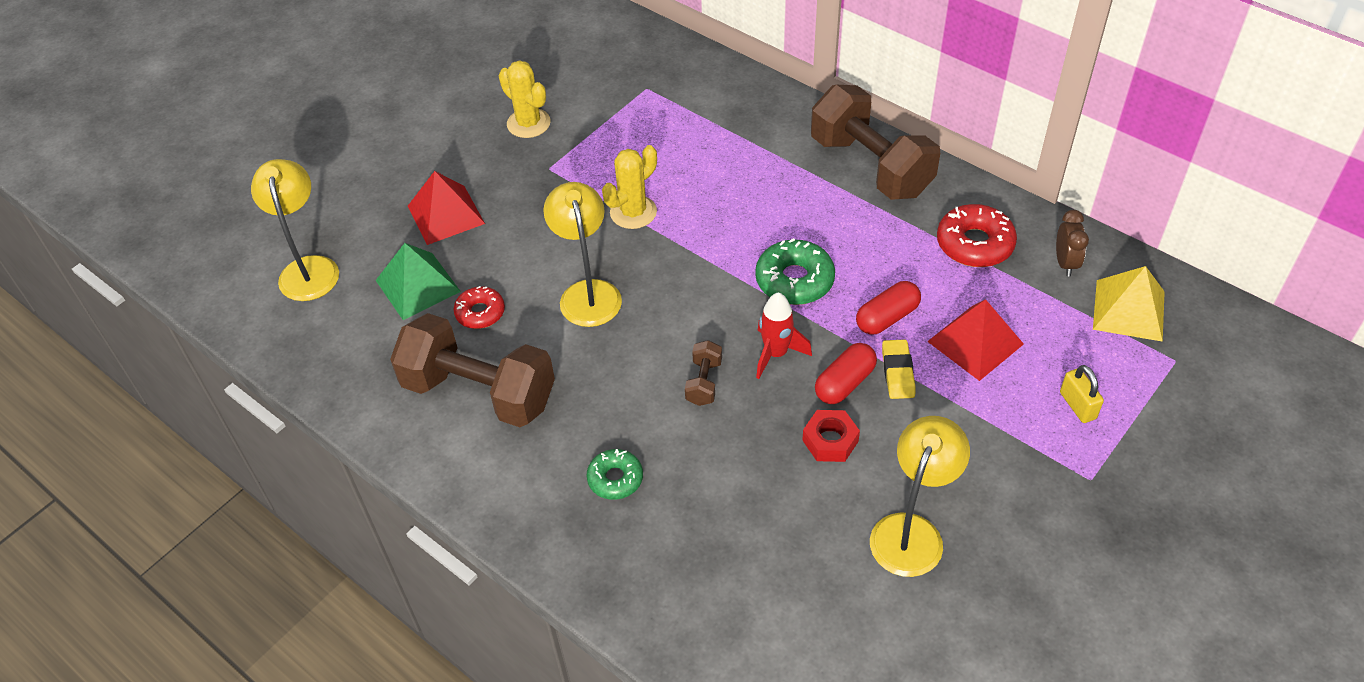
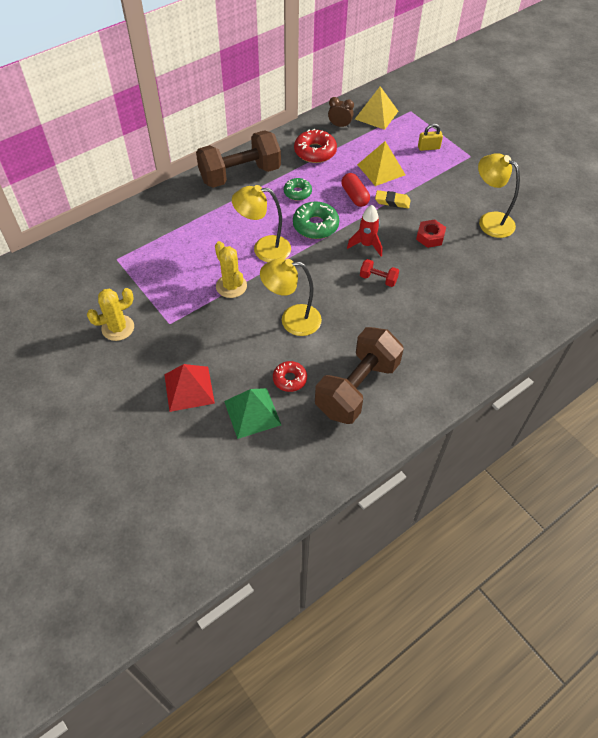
camera: 80 degrees left, 5 degrees up
yellow lamp [251,159,339,301] -> yellow lamp moved to [232,185,291,262]
green donut [587,449,643,500] -> green donut moved to [284,178,312,201]
brown dumbbell [685,340,722,406] -> red dumbbell [360,259,399,287]
red capsule [815,343,877,404] -> none
red pyramid [927,299,1024,381] -> yellow pyramid [357,141,405,186]

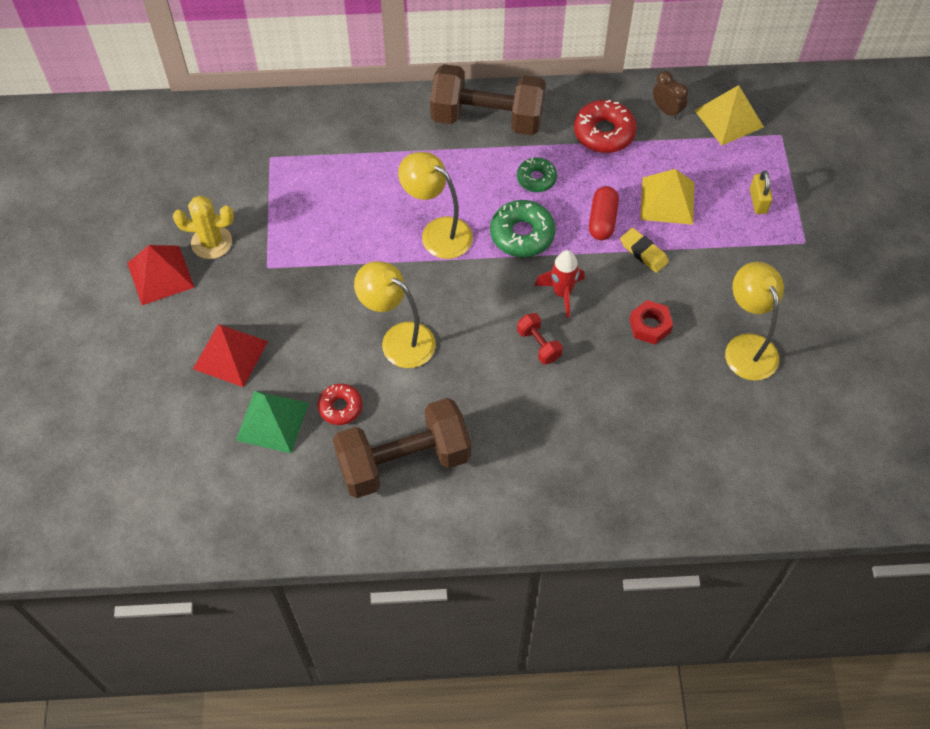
camera: 35 degrees right, 5 degrees up
yellow cactus [215,241,247,298] -> none
yellow padlock [418,124,443,151] -> yellow padlock turned 60 degrees clockwise [750,170,773,214]
none -> red pyramid [127,245,195,305]

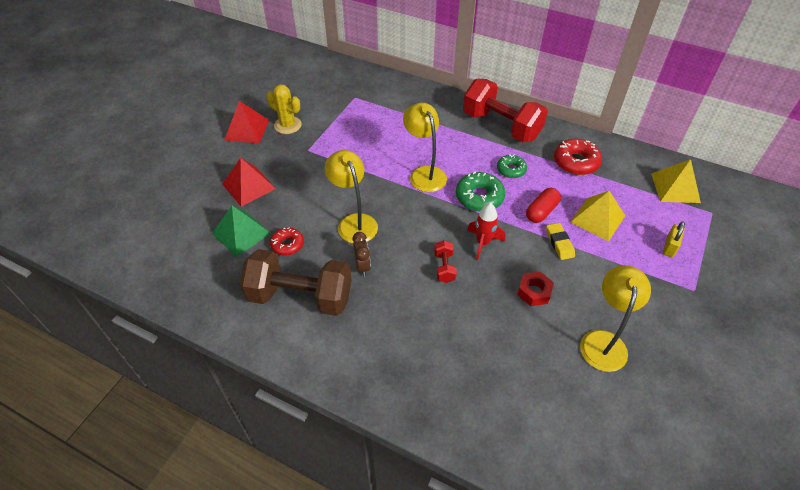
camera: 30 degrees right, 10 degrees down
brown dumbbell [430,64,546,136] -> red dumbbell [463,79,548,142]
brown clock [653,71,689,119] -> brown clock moved to [352,232,371,276]

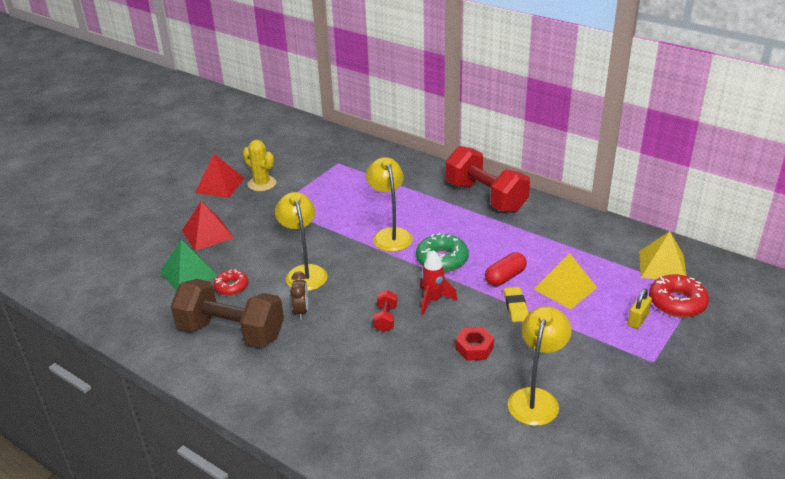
camera: 10 degrees right, 15 degrees down
green donut [497,154,527,178] -> none
red donut [554,139,602,175] -> red donut moved to [649,274,709,318]

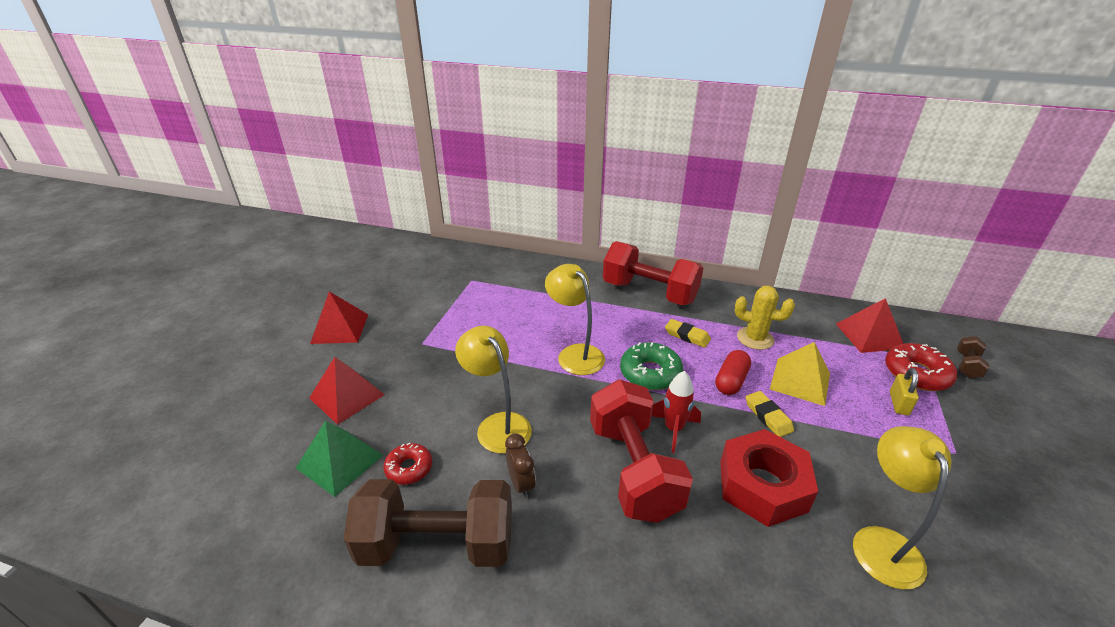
camera: 20 degrees left, 0 degrees up
yellow cactus [243,140,276,191] -> yellow cactus moved to [734,286,795,350]
red dumbbell [373,290,397,332] -> red dumbbell [590,379,693,523], size x2.38
red nut [456,327,494,361] -> red nut [720,429,818,527], size x1.90
yellow pyramid [639,231,686,279] -> red pyramid [836,298,903,353]
none -> yellow eraser [665,319,711,348]
none -> brown dumbbell [957,336,989,378]

